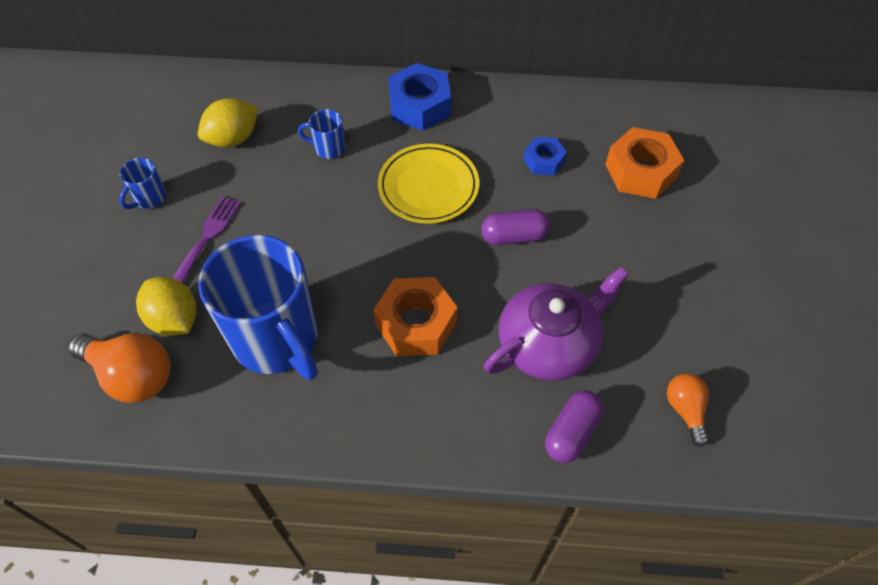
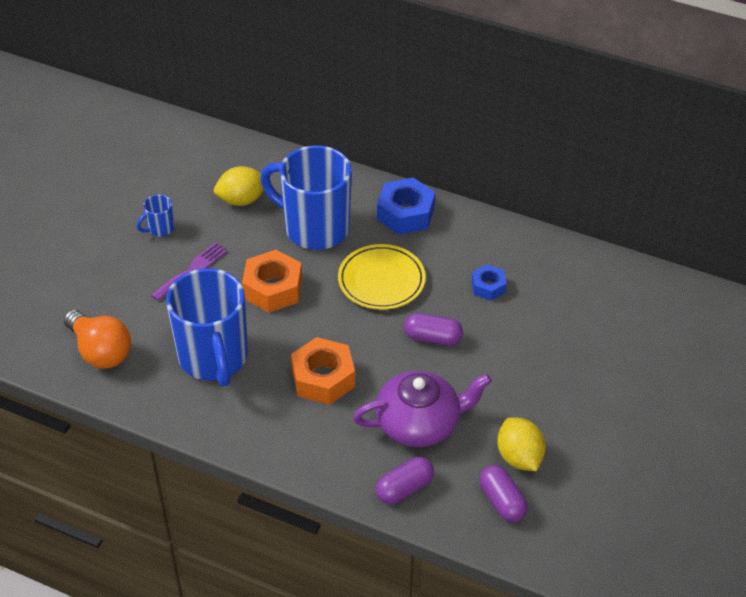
camera: 20 degrees right, 10 degrees down
yellow lemon [136,277,197,336] -> yellow lemon moved to [497,417,546,471]
blue mug [298,109,345,159] -> blue mug [260,145,352,250], size x2.45
orange nut [605,127,684,199] -> orange nut moved to [242,250,302,313]
orange light bulb [667,373,709,447] -> purple capsule [479,465,528,522]

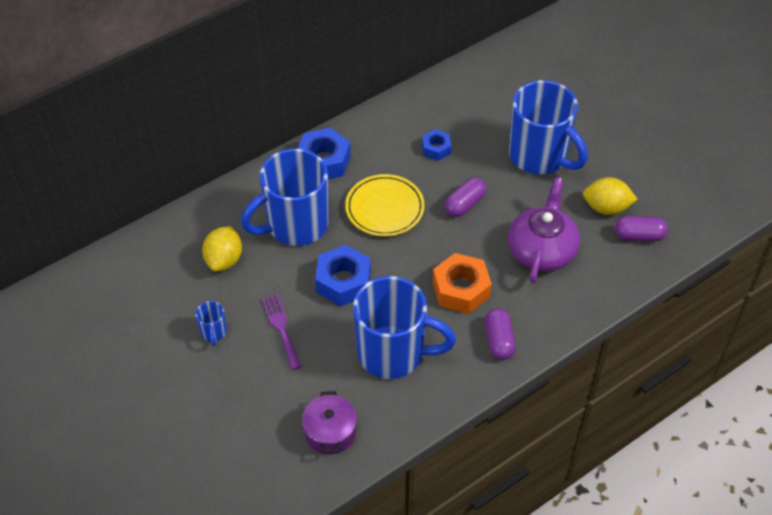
camera: 60 degrees left, 5 degrees up
orange light bulb [64,310,131,369] -> purple pot [302,391,357,455]
orange nut [242,250,302,313] -> blue nut [315,245,371,306]
purple capsule [376,457,434,504] -> purple capsule moved to [485,308,516,360]
none -> blue mug [509,80,588,175]

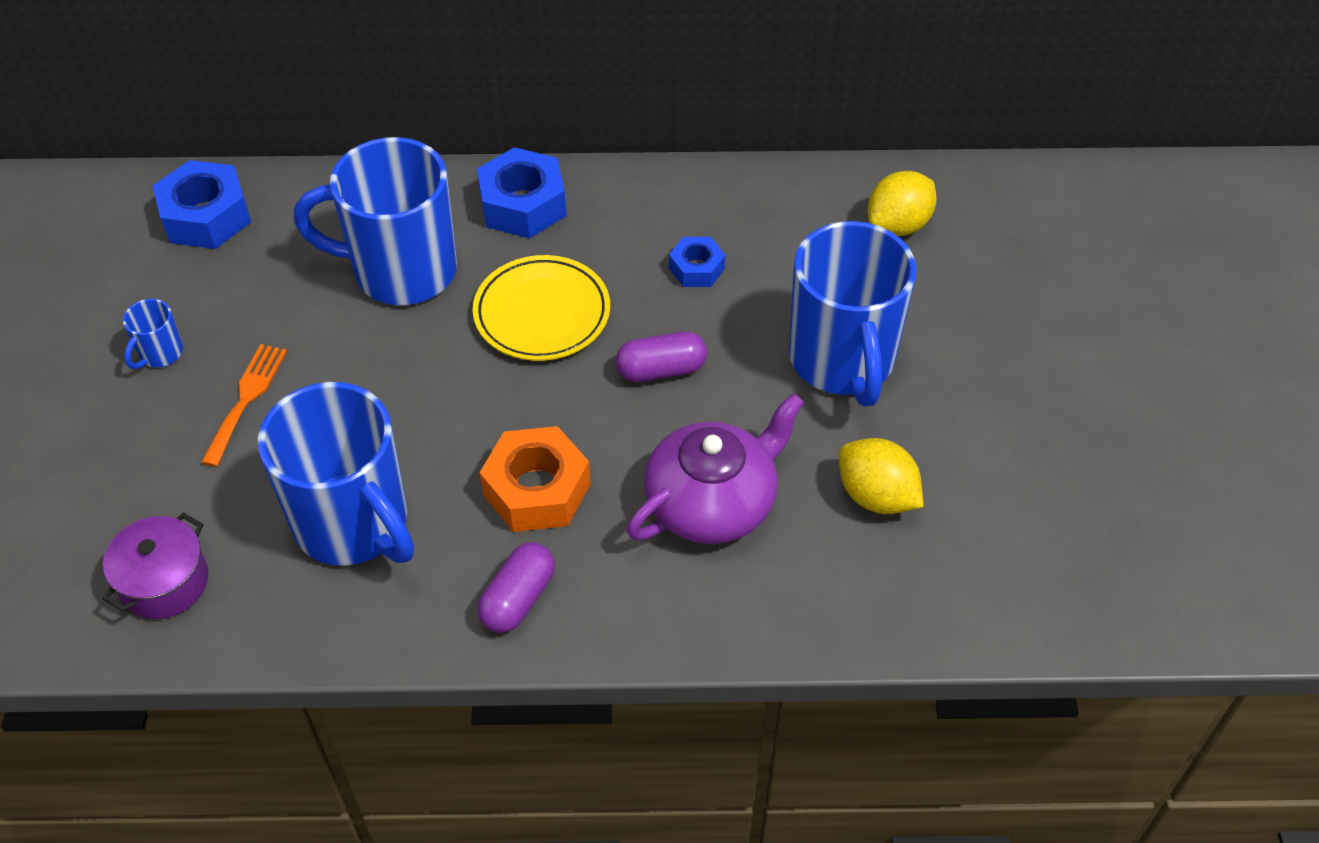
camera: 35 degrees right, 0 degrees up
yellow lemon [202,226,242,272] -> yellow lemon moved to [868,171,937,236]
purple fork [262,294,302,370] -> orange fork [201,344,287,467]
blue nut [315,245,371,306] -> blue nut moved to [153,160,251,249]
purple capsule [615,216,668,241] -> none

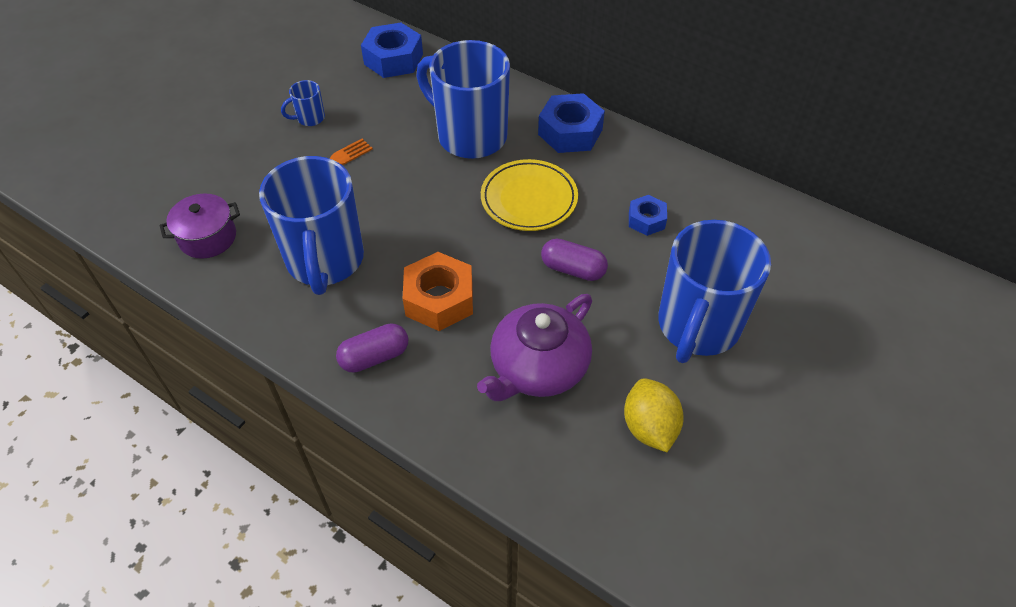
camera: 35 degrees right, 0 degrees up
purple teapot [627,393,805,544] -> purple teapot turned 135 degrees clockwise [477,294,592,401]
yellow lemon [868,171,937,236] -> none

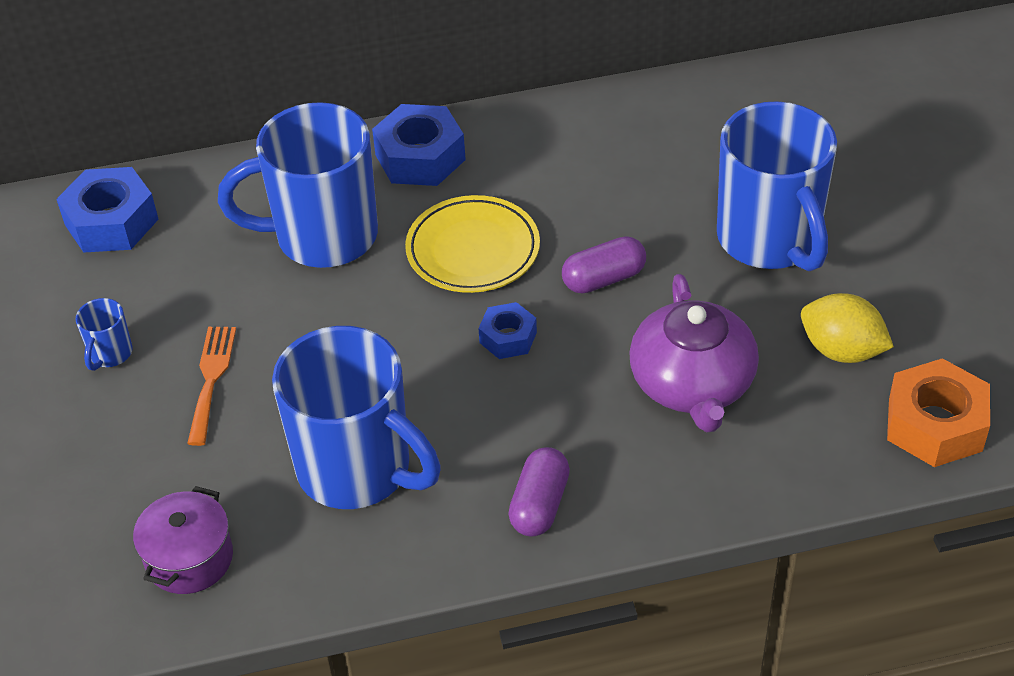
camera: 45 degrees left, 5 degrees down
orange nut [403,252,473,331] -> orange nut moved to [887,358,990,467]
blue nut [629,195,667,236] -> blue nut moved to [478,302,537,359]

